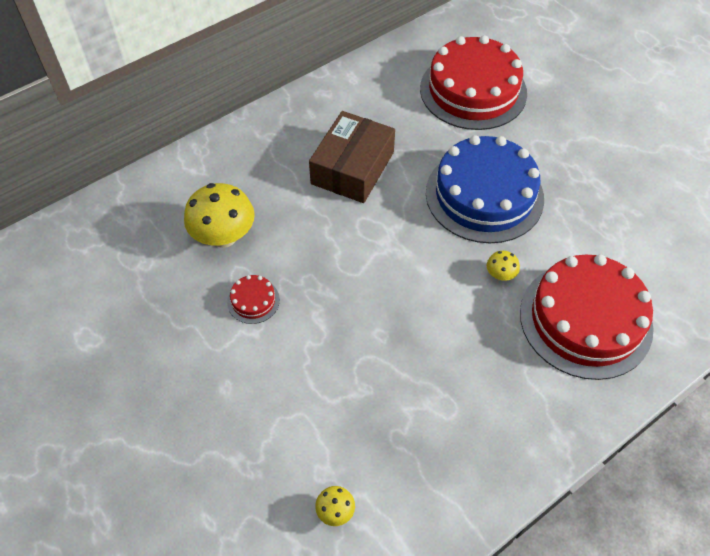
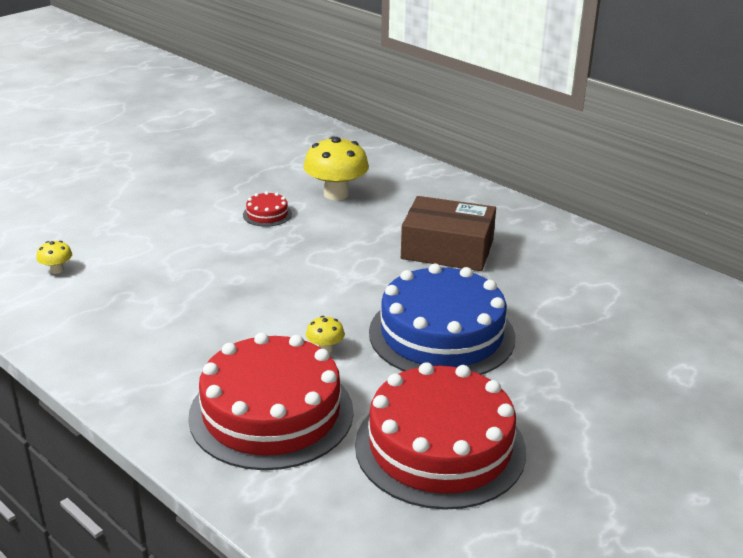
camera: 80 degrees right, 25 degrees down
red cake [420,35,527,130] -> red cake moved to [355,362,526,510]

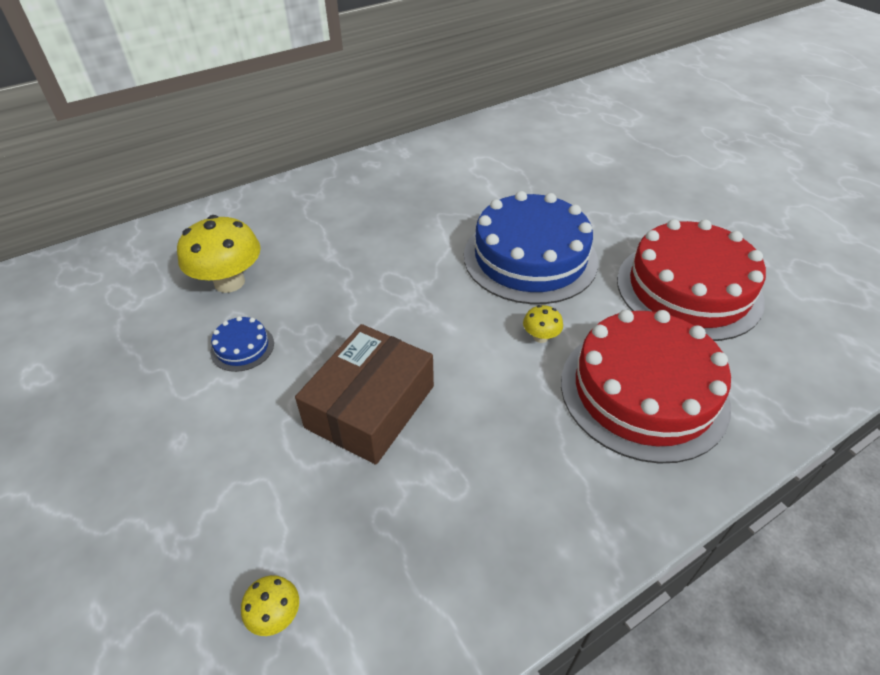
camera: 75 degrees left, 15 degrees up
red cake [243,191,292,227] -> blue cake [210,316,274,372]
brown box [401,196,496,271] -> brown box moved to [295,324,434,465]

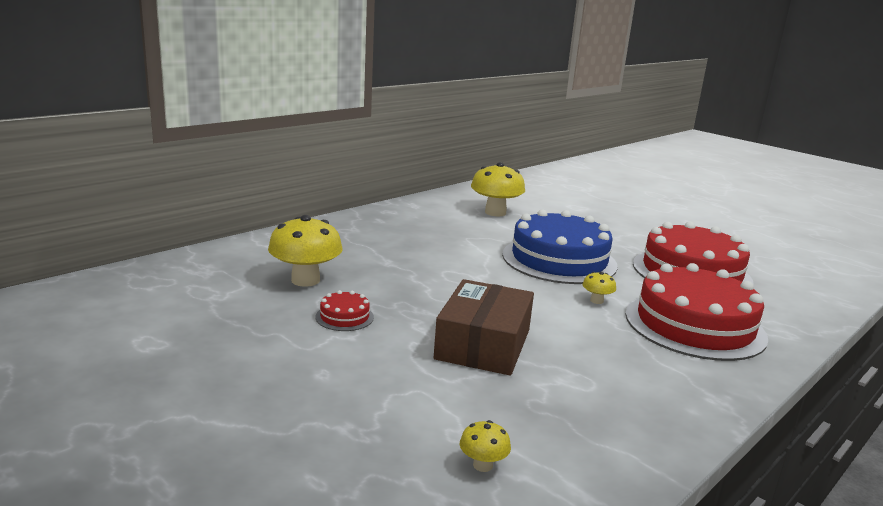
camera: 15 degrees left, 25 degrees down
blue cake [210,316,274,372] -> red cake [315,290,374,331]
none -> yellow mushroom [471,162,525,216]

